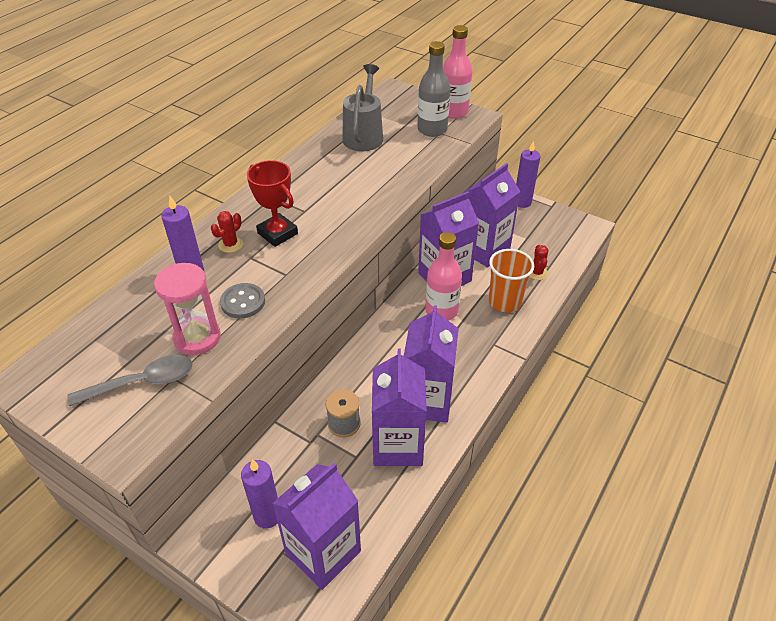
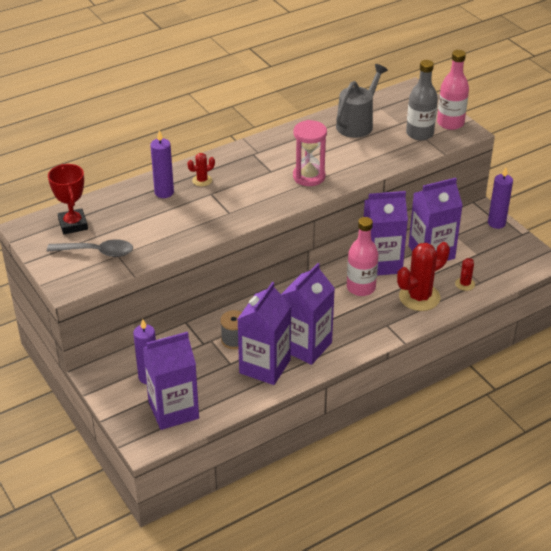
camera: 25 degrees right, 5 degrees down
pink hourglass [154,263,221,355] -> pink hourglass moved to [293,120,327,186]
grey button [220,283,265,319] -> none
red trophy [247,160,298,247] -> red trophy moved to [48,164,88,234]
orange cup [489,249,534,312] -> red cactus [397,242,450,311]

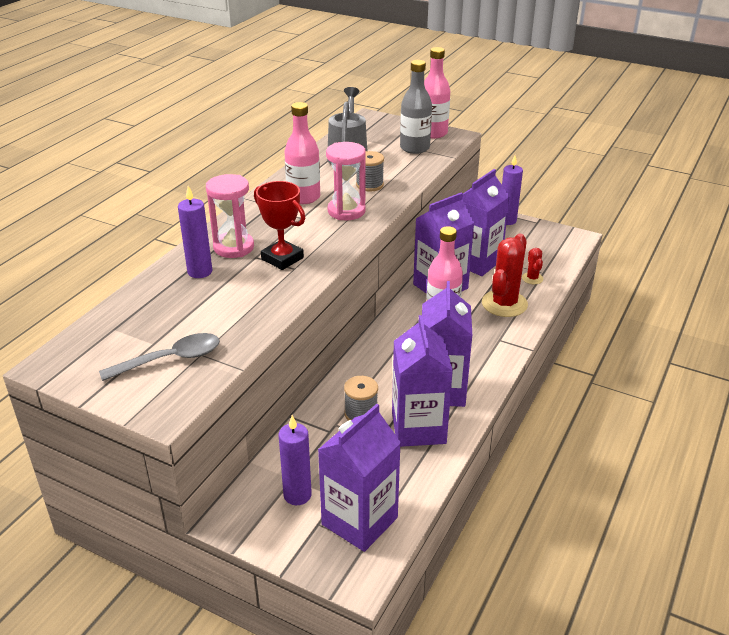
camera: 30 degrees left, 5 degrees down
red trophy [48,164,88,234] -> red trophy moved to [254,181,305,270]
red cactus [188,153,215,187] -> pink hourglass [206,174,254,258]
none -> pink bottle [284,102,320,204]
none -> grey spool [356,151,384,192]

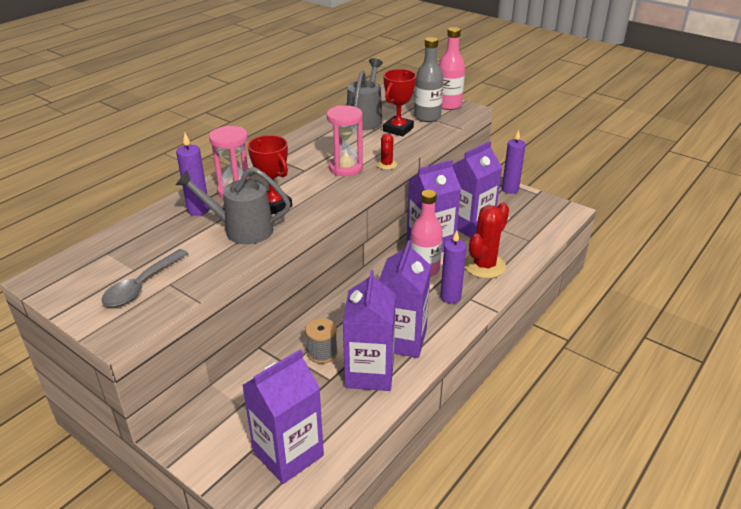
camera: 10 degrees right, 0 degrees up
grey spoon [99,333,220,381] -> grey spoon turned 135 degrees clockwise [101,249,189,307]
purple candle [279,415,312,505] -> purple candle moved to [440,230,466,304]
pink bottle [284,102,320,204] -> none
grey spool [356,151,384,192] -> none
red cactus [522,248,543,284] -> red cactus moved to [377,133,397,170]
none -> grey watering can [176,167,291,244]
none -> red trophy [383,69,416,137]

